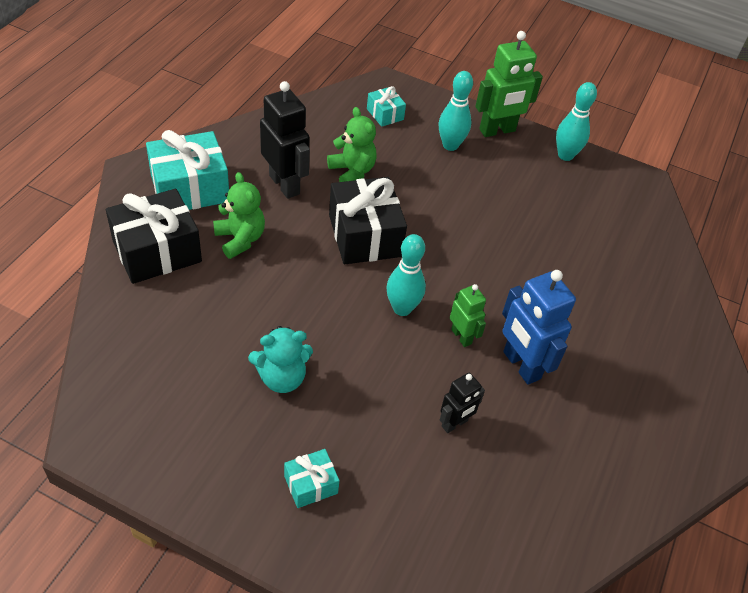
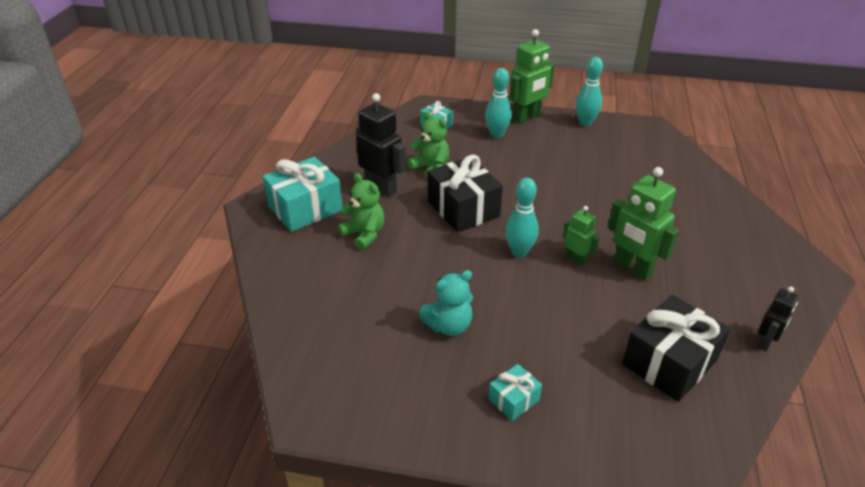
camera: 10 degrees left, 10 degrees down
black gift [106,189,202,284] -> black gift moved to [622,295,730,402]
black robot [440,373,485,433] -> black robot moved to [757,286,799,352]
blue robot [502,270,576,385] -> green robot [608,167,679,280]

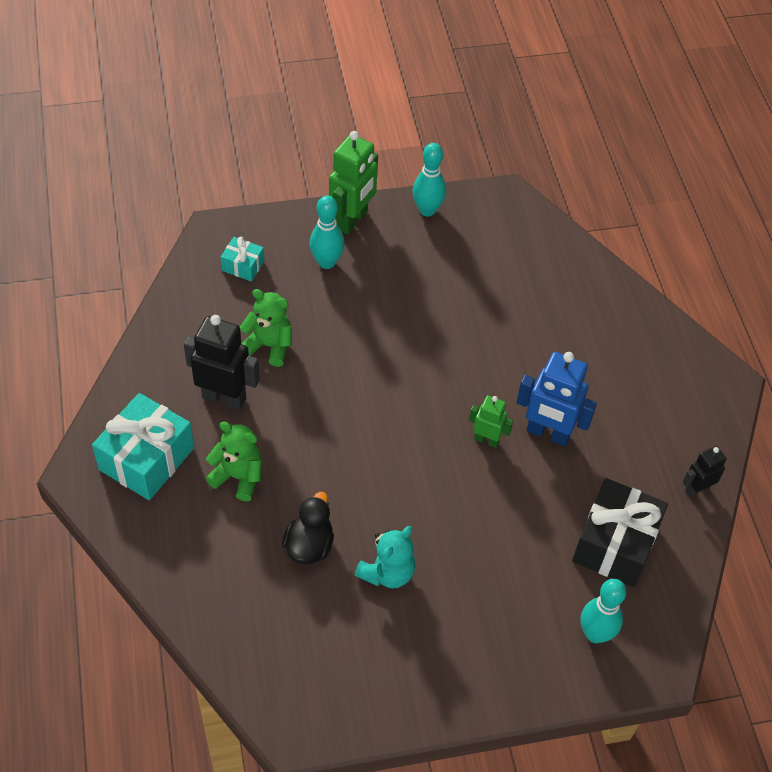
camera: 25 degrees left, 15 degrees up
black gift [428,155,503,232] -> none
turquoise gift [489,364,542,421] -> none
turquoise bowling pin [505,178,539,257] -> turquoise bowling pin moved to [580,579,626,643]
green robot [608,167,679,280] -> blue robot [516,352,597,446]
black robot [757,286,799,352] -> black robot turned 135 degrees counterclockwise [683,446,726,498]
none -> black duck [282,492,334,564]

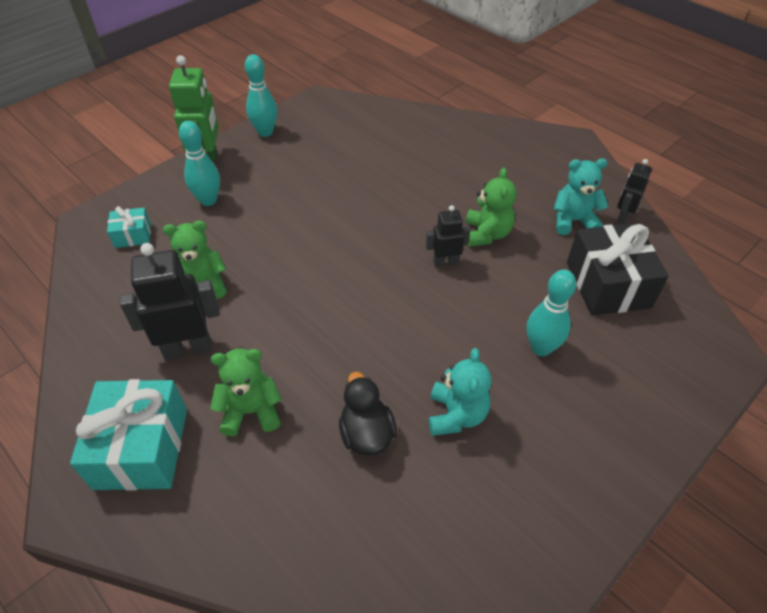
camera: 30 degrees left, 5 degrees down
green robot [469,395,513,448] -> black robot [426,205,470,267]
blue robot [516,352,597,446] -> green teddy bear [466,168,517,246]
turquoise bowling pin [580,579,626,643] -> turquoise bowling pin moved to [527,269,576,356]
none -> turquoise teddy bear [554,158,609,235]

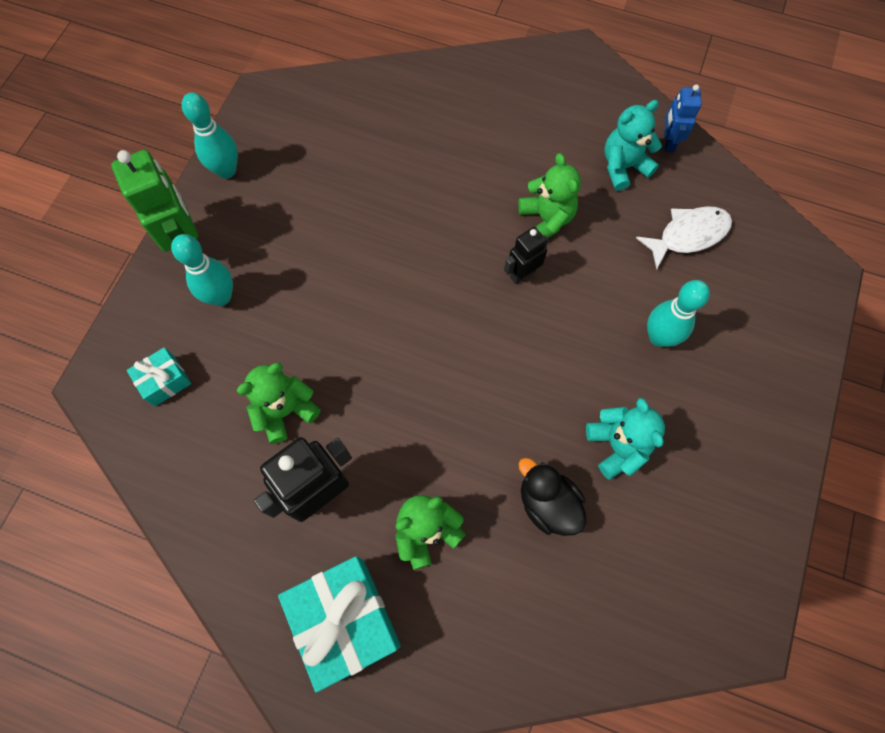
camera: 25 degrees left, 20 degrees up
black gift [567,223,669,316] -> white fish [636,206,732,270]
black robot [617,159,652,224] -> blue robot [664,84,702,152]

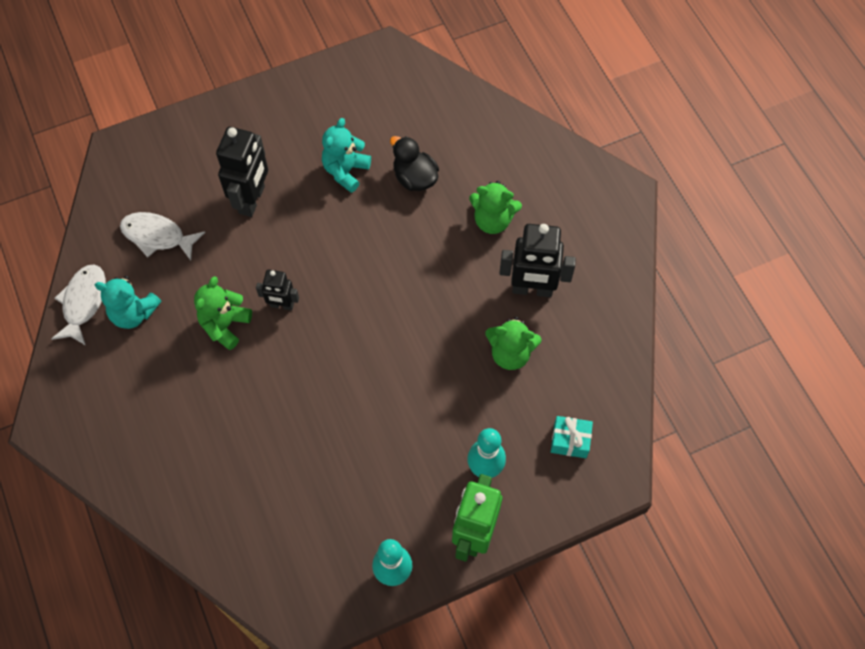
camera: 135 degrees left, 5 degrees down
turquoise gift [278,556,401,693] -> none
black duck [519,458,587,536] -> black duck turned 135 degrees clockwise [390,136,439,191]
turquoise bowling pin [647,280,710,347] -> black robot [216,127,268,217]
blue robot [664,84,702,152] -> white fish [51,265,106,345]

